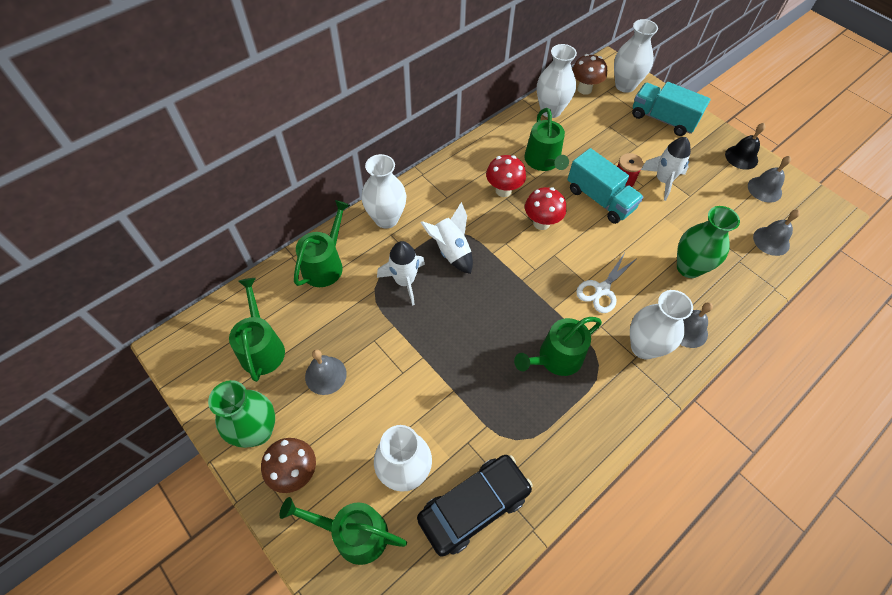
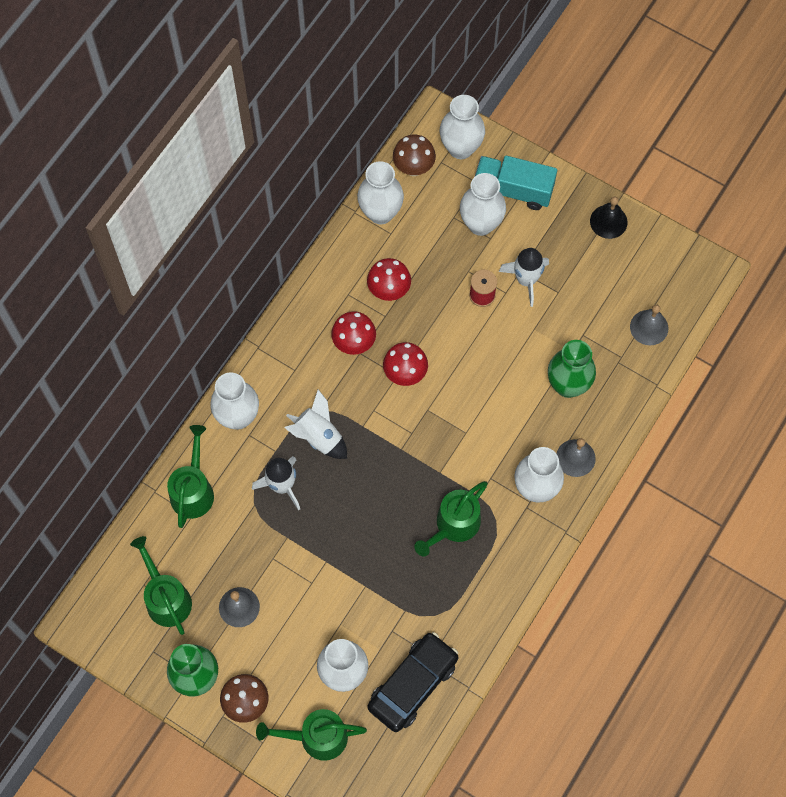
camera: 15 degrees left, 10 degrees up
green watering can [524,108,569,171] -> red mushroom [367,258,411,301]
turquoise truck [567,148,644,224] -> none
white scissors [576,253,637,313] -> none
grey bell [748,156,791,202] -> none
none -> white vase [460,173,506,236]

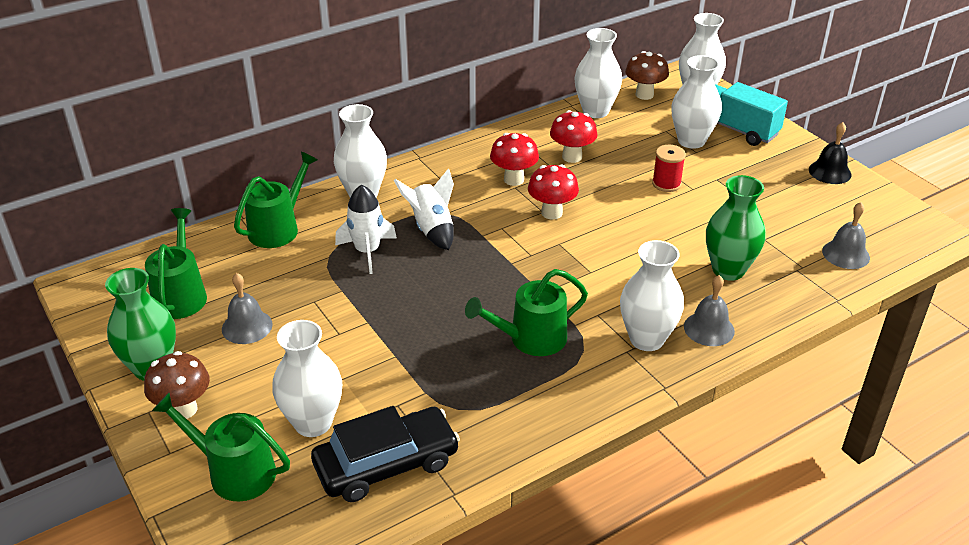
camera: 25 degrees right, 30 degrees down
white rocket [499,248,549,307] -> none

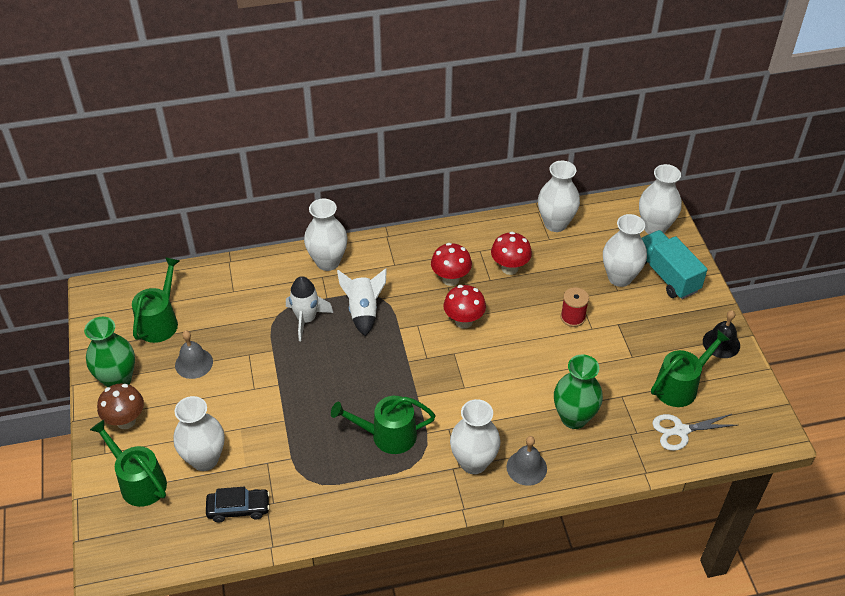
camera: 20 degrees right, 10 degrees up
green watering can [234,152,317,248] -> green watering can moved to [651,330,730,407]
black car [311,406,460,502] -> black car [206,487,270,522], size x0.61
brown mushroom [625,51,669,100] -> none
grey bell [822,202,870,269] -> white scissors [652,414,737,451]

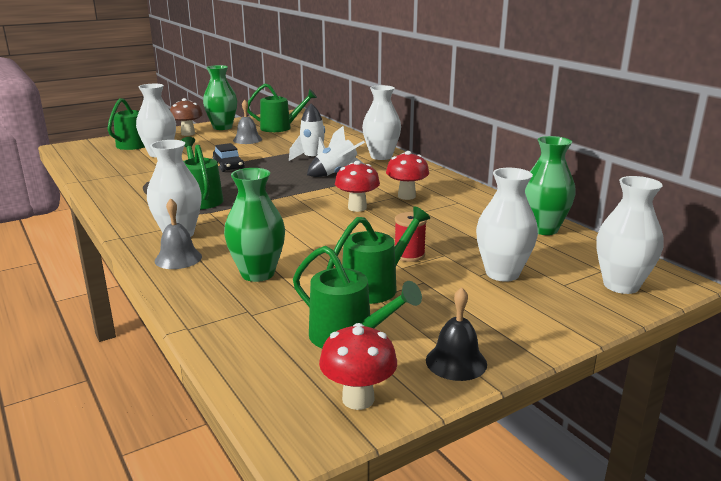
camera: 70 degrees right, 25 degrees down
black car [206,487,270,522] -> black car moved to [213,143,245,172]
red mushroom [491,232,532,275] -> red mushroom moved to [319,323,397,410]
white vase [538,161,580,232] -> green vase [525,136,576,235]
turquoise truck [642,230,708,299] -> none
white scissors [652,414,737,451] -> none
none -> green watering can [327,206,430,304]

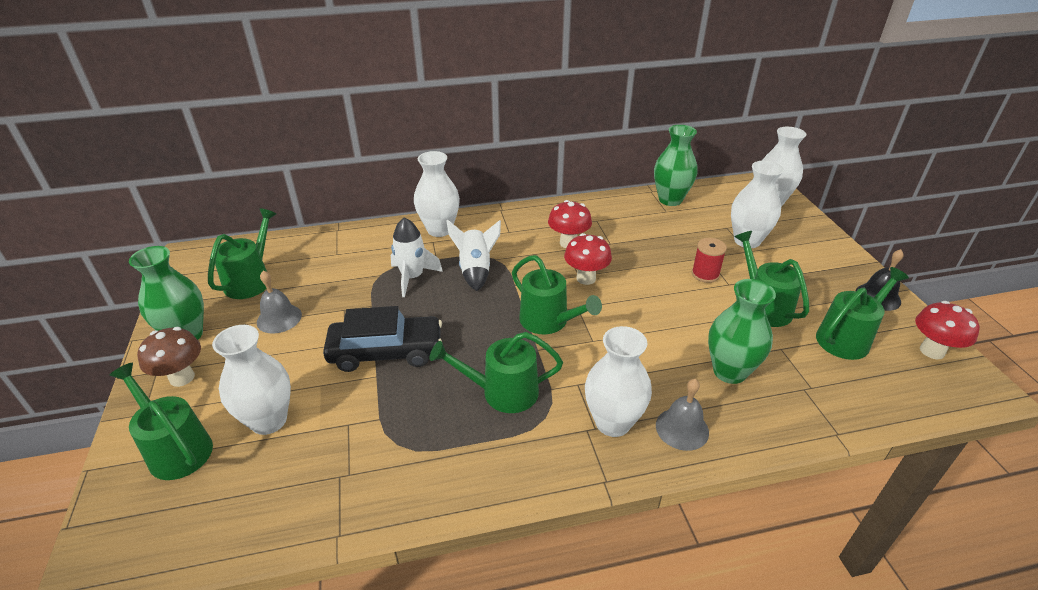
camera: 70 degrees left, 15 degrees up
black car [213,143,245,172] -> black car [323,306,442,372], size x1.63
none -> green watering can [512,255,602,334]

